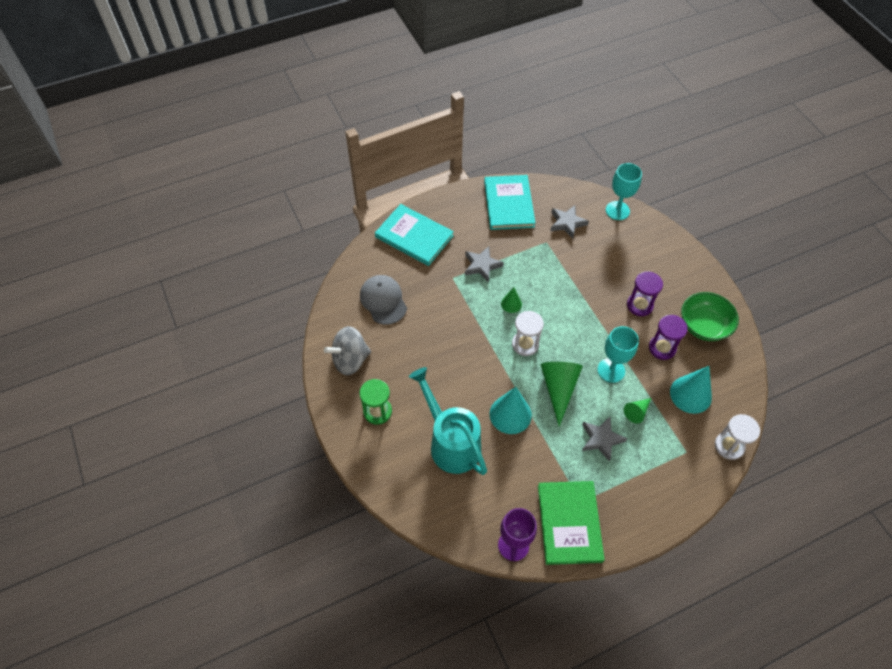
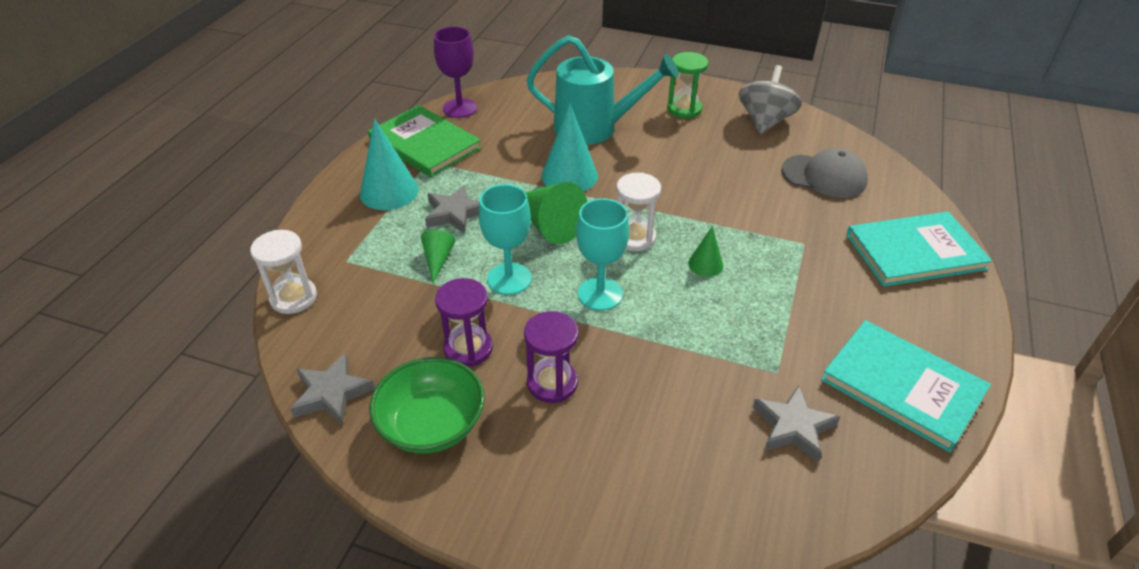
camera: 135 degrees right, 15 degrees down
grey star [465,246,504,283] -> grey star moved to [290,353,375,425]
turquoise goblet [606,163,642,220] -> turquoise goblet moved to [576,198,629,311]
turquoise cone [670,366,712,414] -> turquoise cone moved to [360,119,419,210]

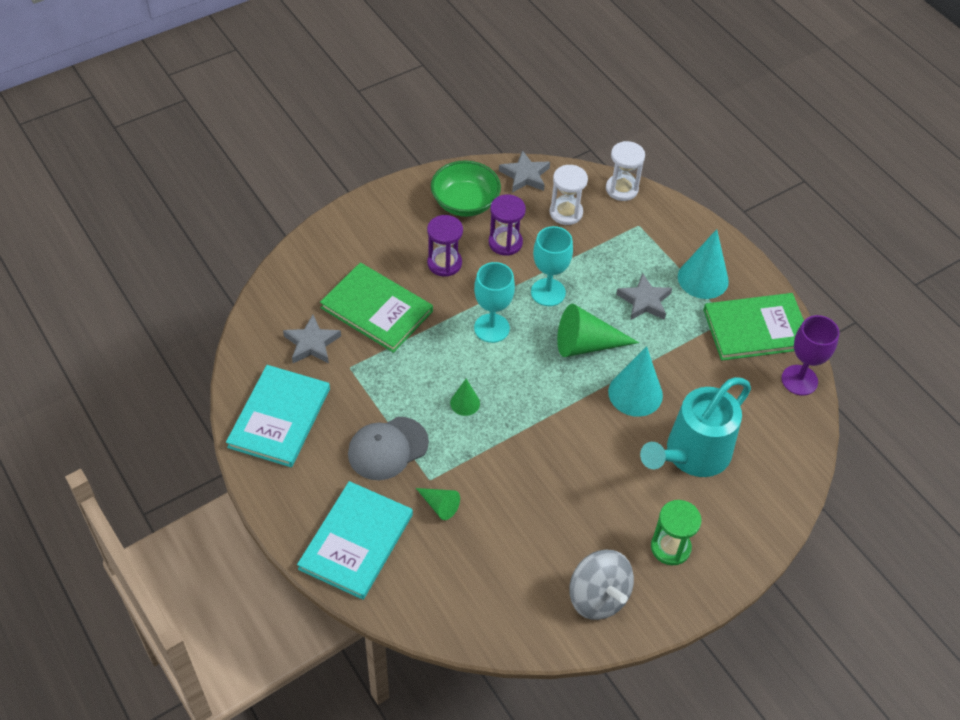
camera: 125 degrees right, 10 degrees up
green cone [421,230,456,284] -> green cone moved to [416,488,460,520]
white hourglass [616,173,661,251] -> white hourglass moved to [550,165,588,225]
grey cap [782,148,868,198] -> grey cap moved to [348,417,429,480]
turquoise book [821,320,991,452] -> turquoise book turned 60 degrees counterclockwise [226,365,330,467]
none -> green book [320,263,433,353]

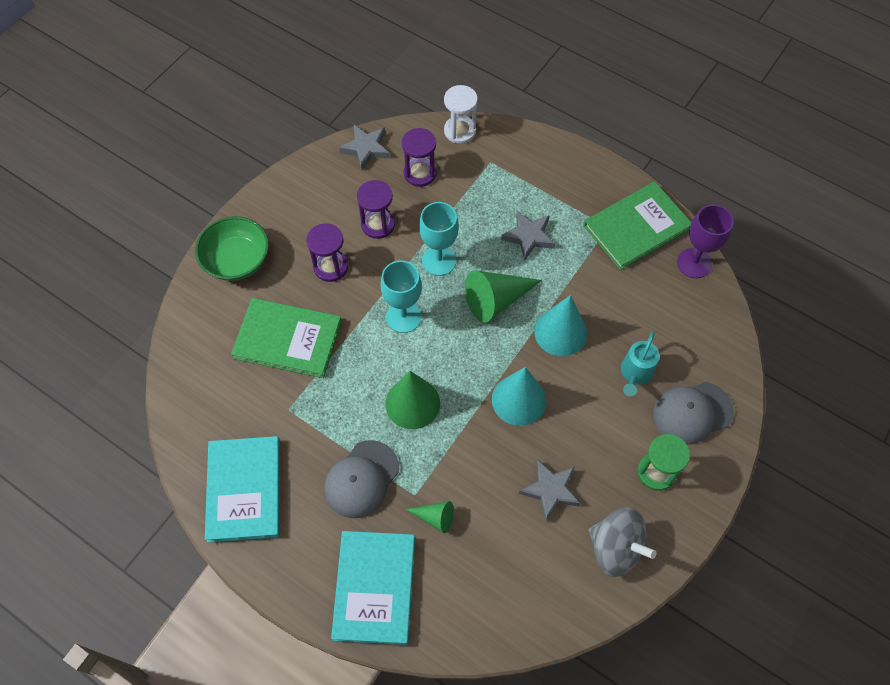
camera: 20 degrees left, 10 degrees up
grey star [283,315,341,364] -> grey star moved to [519,459,581,521]
green bowl [431,160,501,217] -> green bowl moved to [195,216,269,281]
green cone [450,379,480,416] -> green cone [386,371,440,429], size x1.85
white hourglass [550,165,588,225] -> purple hourglass [402,128,437,187]
turquoise watering can [640,377,751,477] -> turquoise watering can [621,331,660,396], size x0.53
turquoise cone [678,229,729,299] -> turquoise cone moved to [492,367,546,426]
none -> grey cap [653,382,734,445]

